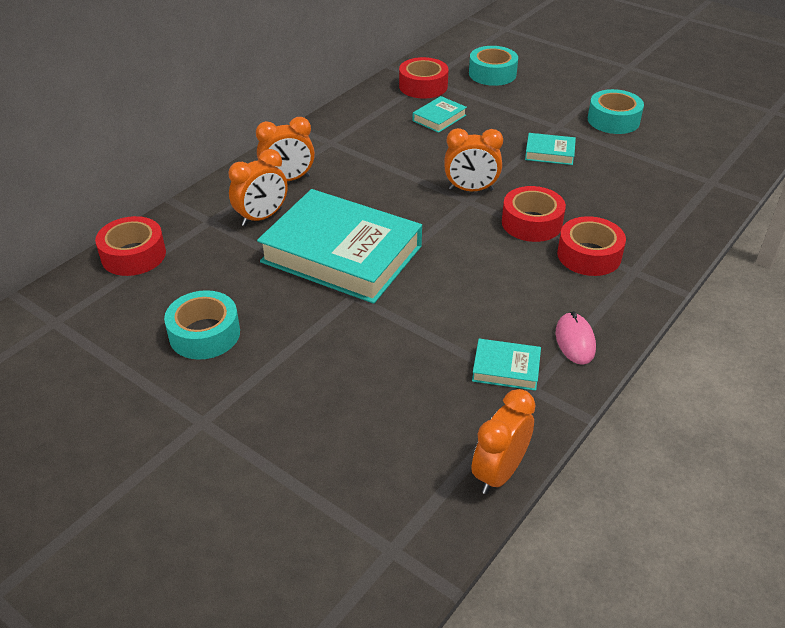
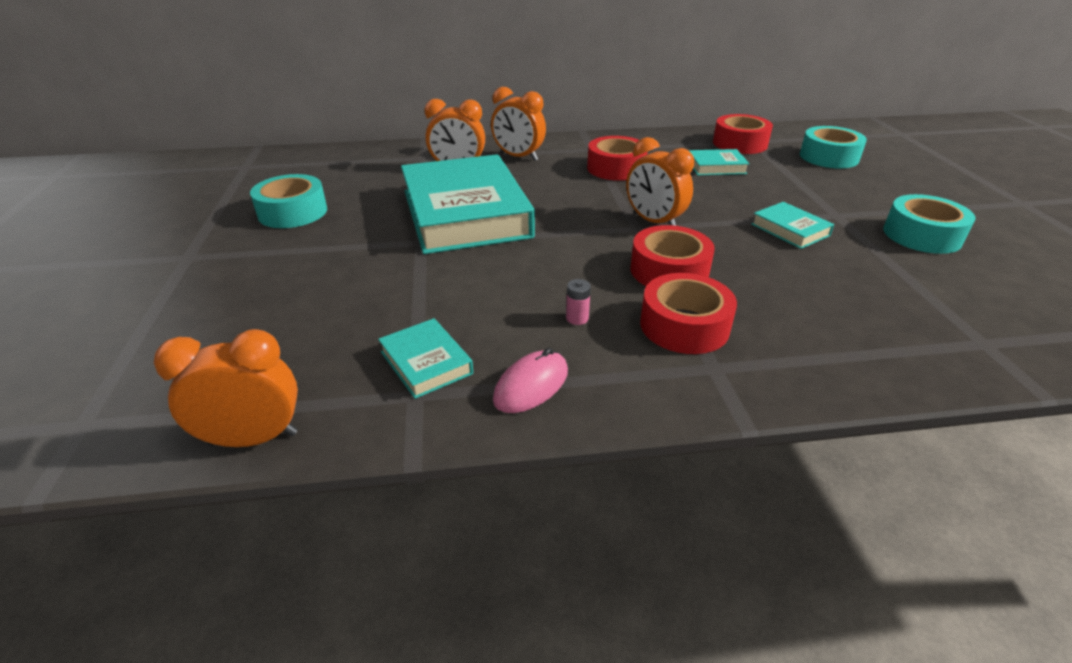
camera: 45 degrees right, 5 degrees down
red tape [95,216,166,276] -> red tape moved to [587,136,647,181]
none -> pink battery [566,279,591,325]

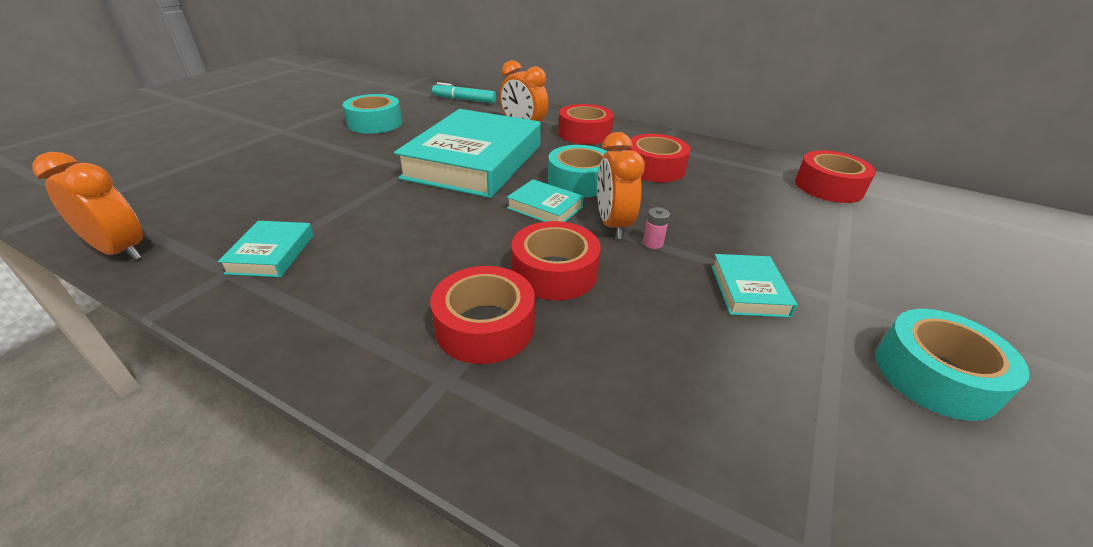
camera: 35 degrees right, 0 degrees up
orange clock [491,87,546,161] -> red tape [558,104,614,145]
pink mouse [493,348,568,413] -> none
pink battery [566,279,591,325] -> pink battery moved to [643,207,670,249]
turquoise book [689,149,750,175] -> turquoise book moved to [507,179,584,222]
turquoise tape [800,126,867,168] -> turquoise tape moved to [548,145,608,197]
none -> turquoise marker [432,82,496,103]

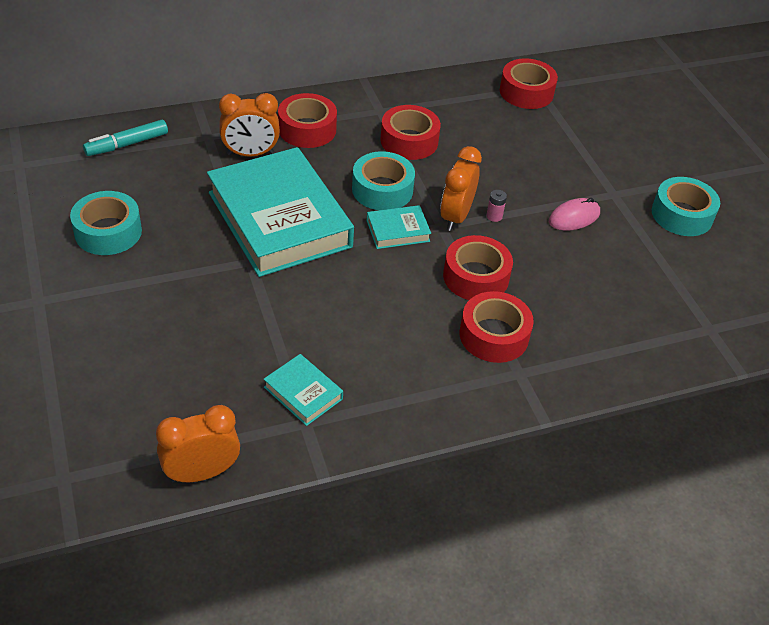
camera: 50 degrees left, 10 degrees up
orange clock [597,132,645,239] -> orange clock turned 75 degrees clockwise [440,146,482,231]
turquoise book [711,254,797,318] -> pink mouse [549,198,600,231]

